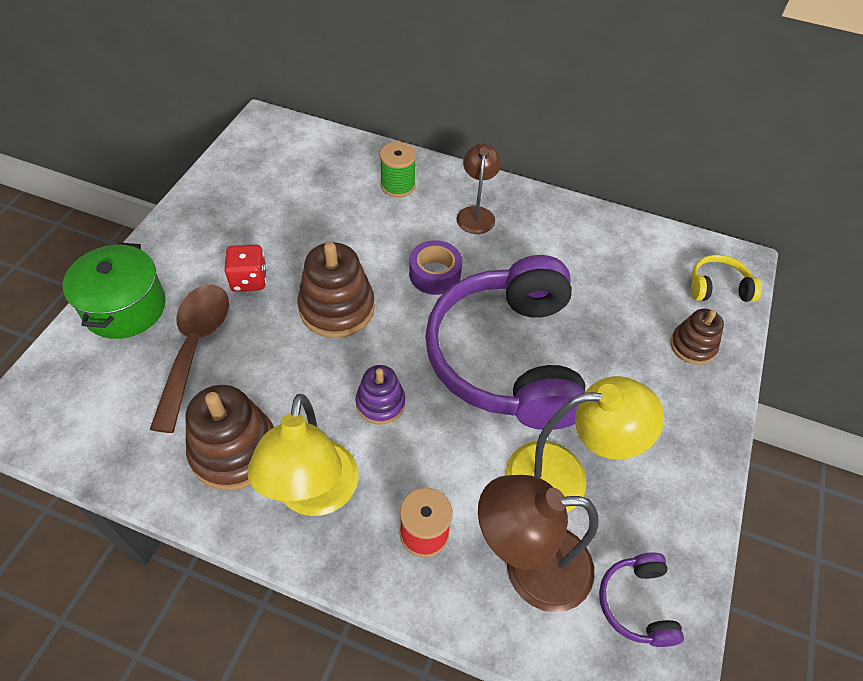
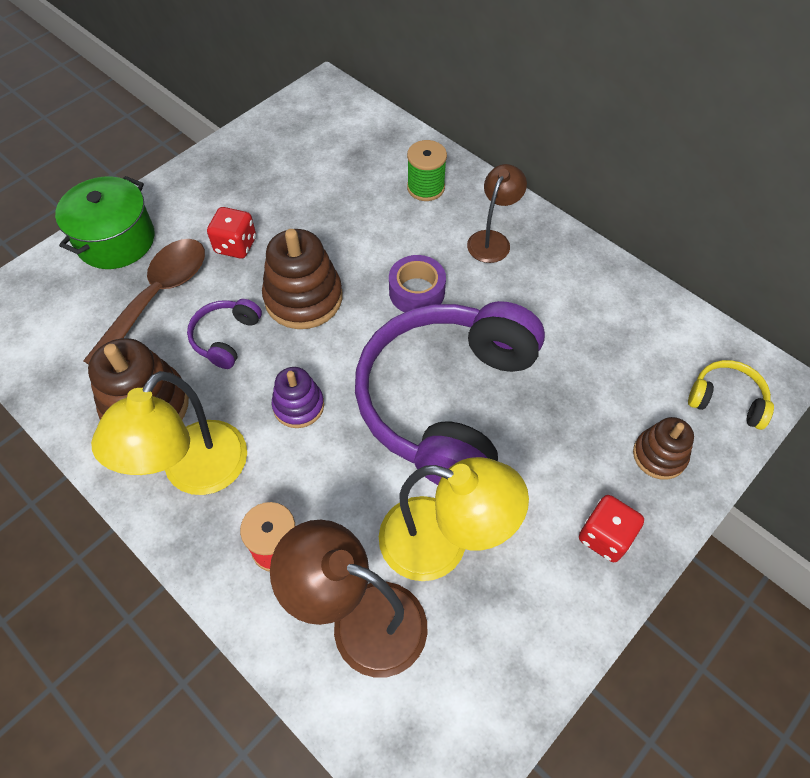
camera: 25 degrees right, 5 degrees up
purple headphones [599,553,684,647] -> purple headphones moved to [187,299,262,369]
none -> red dice [579,495,644,562]

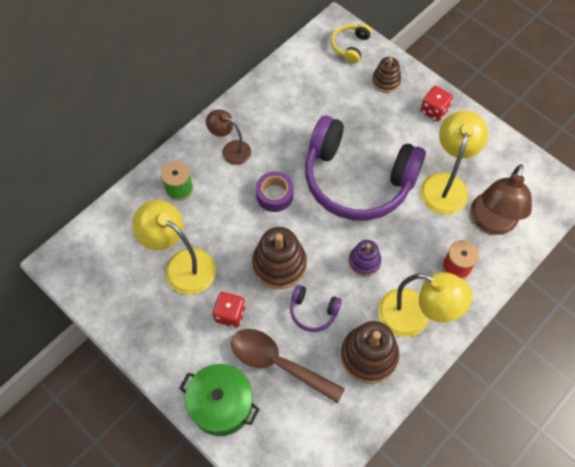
camera: 90 degrees left, 5 degrees up
none -> yellow lamp [132,200,216,295]

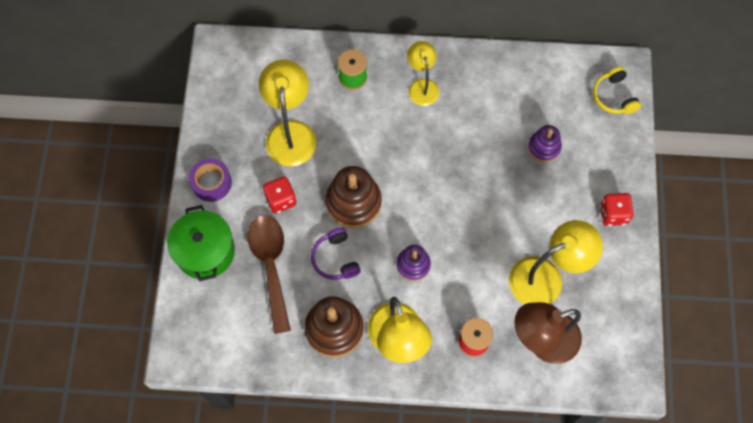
camera: 50 degrees right, 5 degrees up
brown lamp [206,110,251,165] -> yellow lamp [407,41,439,106]
purple tape [256,171,294,212] -> purple tape moved to [189,158,232,202]
purple headphones [305,116,426,220] -> none
yellow headphones [331,24,372,63] -> yellow headphones turned 90 degrees counterclockwise [593,67,641,114]
brown stacking toy [372,57,401,93] -> none
none -> purple stacking toy [528,125,562,162]

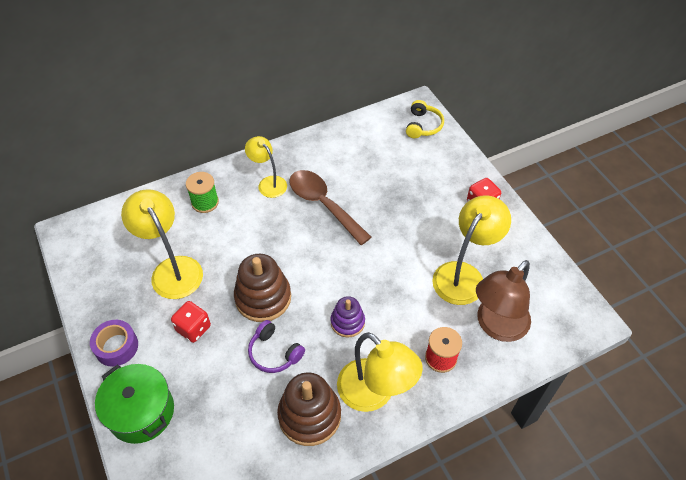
camera: 30 degrees left, 15 degrees down
brown spoon [248,215,291,334] -> brown spoon moved to [289,170,371,245]
purple stacking toy [528,125,562,162] -> none
yellow headphones [593,67,641,114] -> yellow headphones turned 120 degrees counterclockwise [406,100,444,138]

